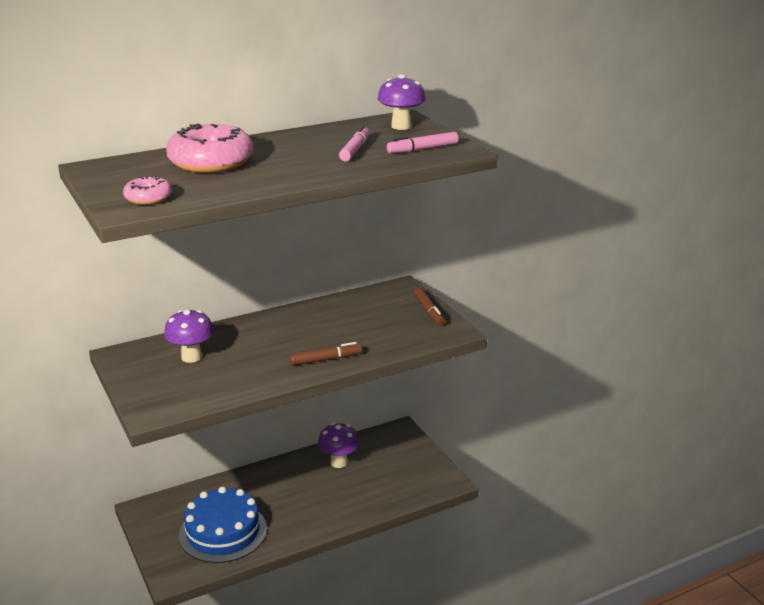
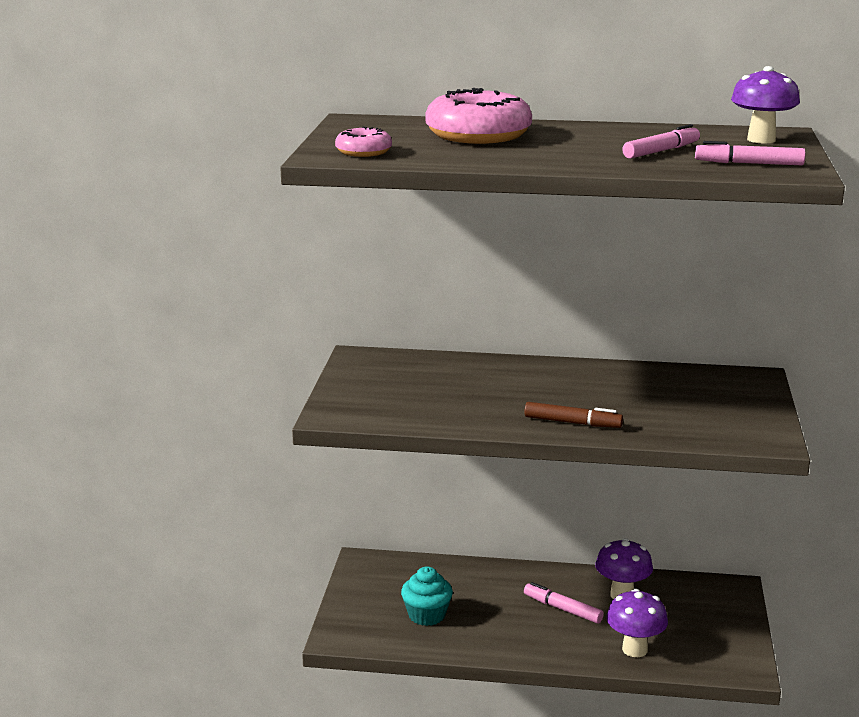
camera: 35 degrees right, 5 degrees down
purple mushroom [164,310,214,363] -> purple mushroom moved to [606,589,668,657]
blue cake [179,487,267,563] -> turquoise cupcake [401,566,453,626]
brown marker [414,288,445,326] -> none
none -> pink marker [524,582,604,624]

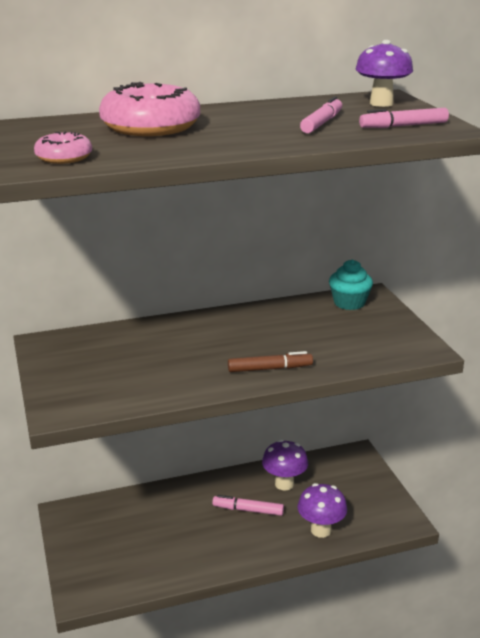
camera: 25 degrees left, 5 degrees up
turquoise cupcake [401,566,453,626] -> turquoise cupcake moved to [329,259,373,310]

